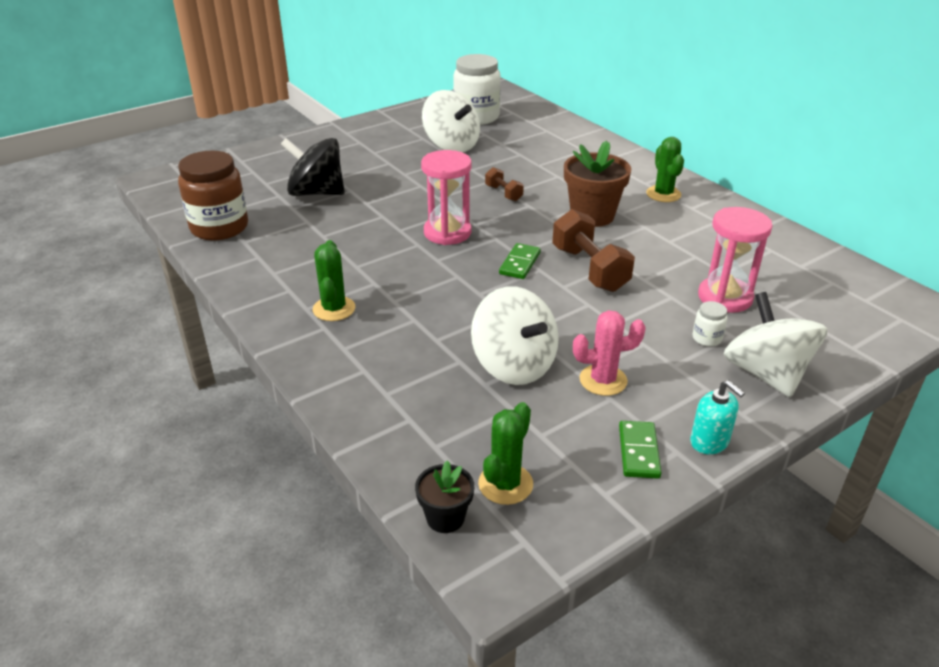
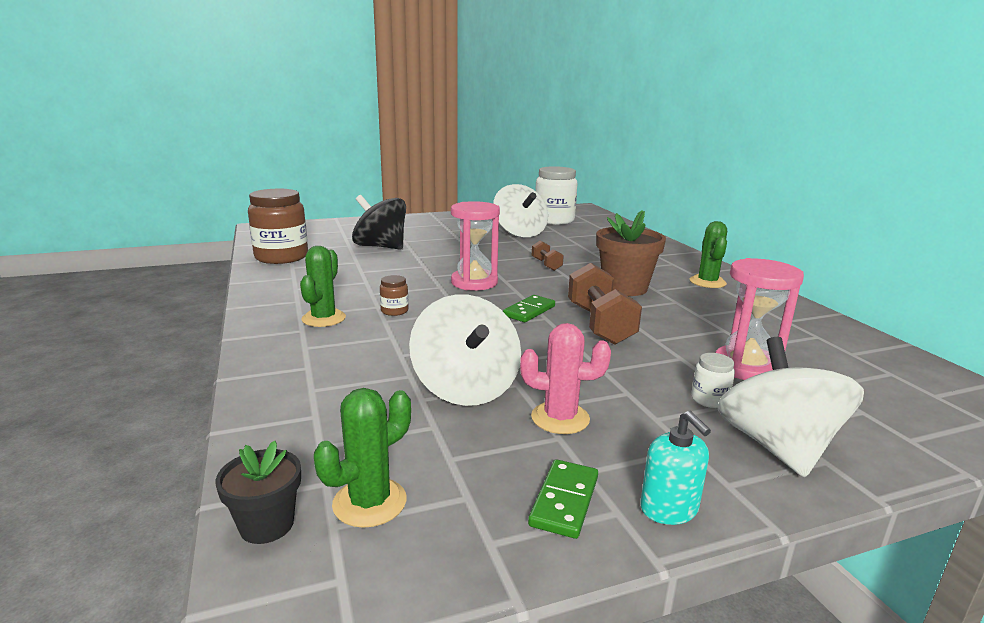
camera: 15 degrees right, 15 degrees down
none -> brown jar [380,275,409,316]

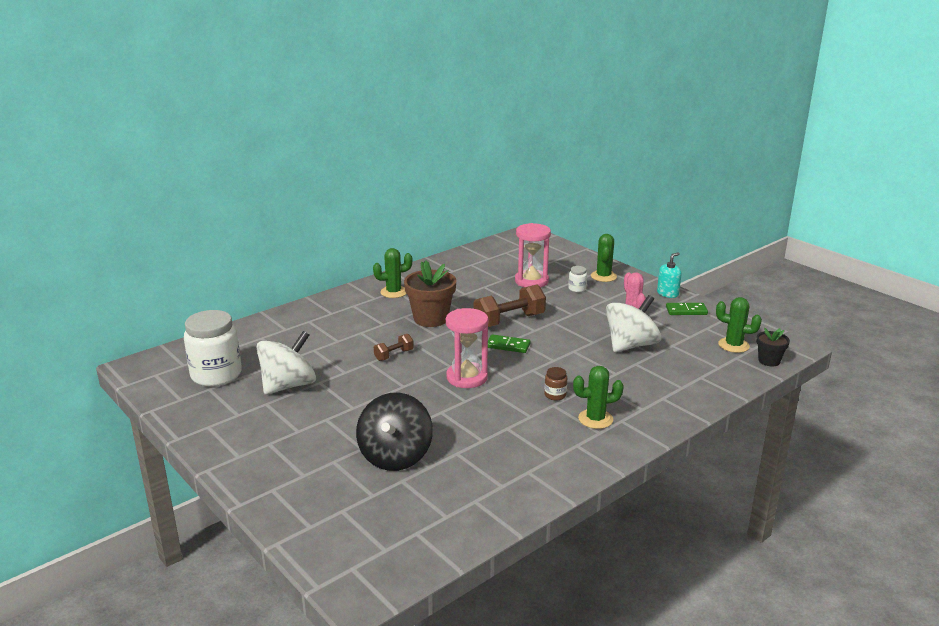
camera: 110 degrees left, 5 degrees up
brown jar [248,189,308,264] -> none
white spinning top [718,337,864,477] -> green cactus [591,234,617,282]

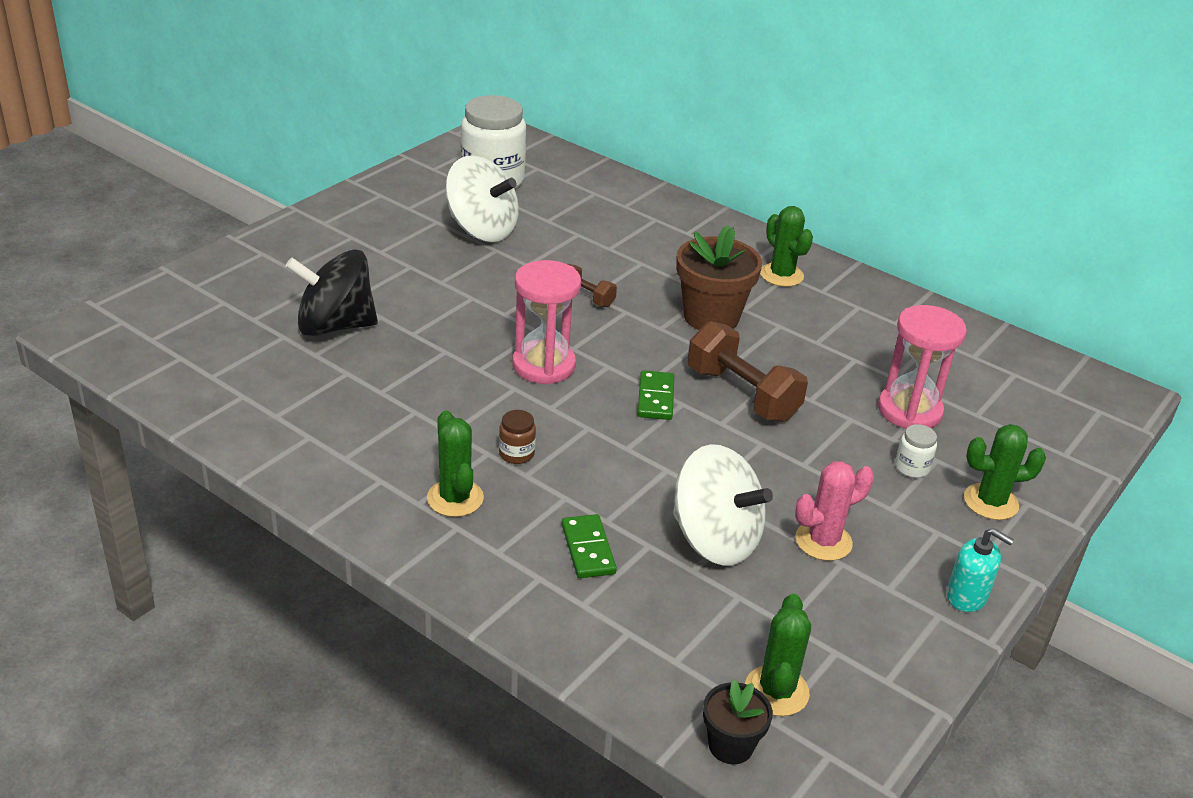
camera: 75 degrees right, 10 degrees up
green domino [666,303,708,315] -> green domino moved to [562,514,617,578]

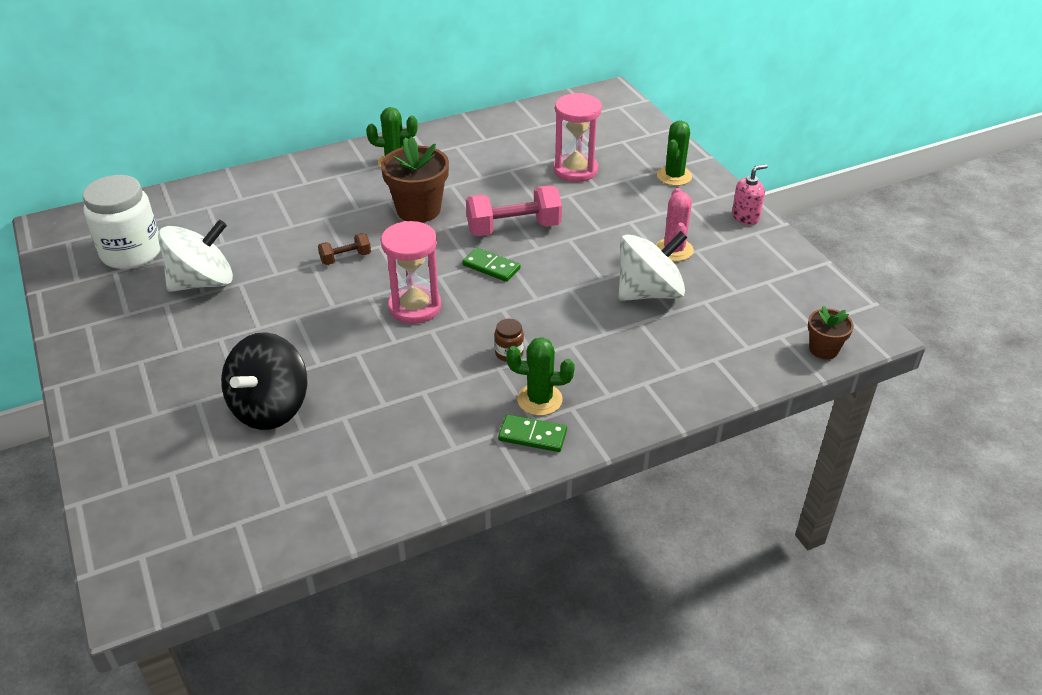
camera: 60 degrees left, 5 degrees up
green domino [562,514,617,578] -> green domino moved to [498,414,567,452]
brown dumbbell [688,321,808,422] -> pink dumbbell [466,185,562,236]
black flower pot [703,679,773,764] -> brown flower pot [808,306,854,359]
green cactus [745,594,811,716] -> none
white jar [895,424,937,478] -> none
turquoise soap dispenser [947,528,1014,612] -> pink soap dispenser [732,164,768,225]

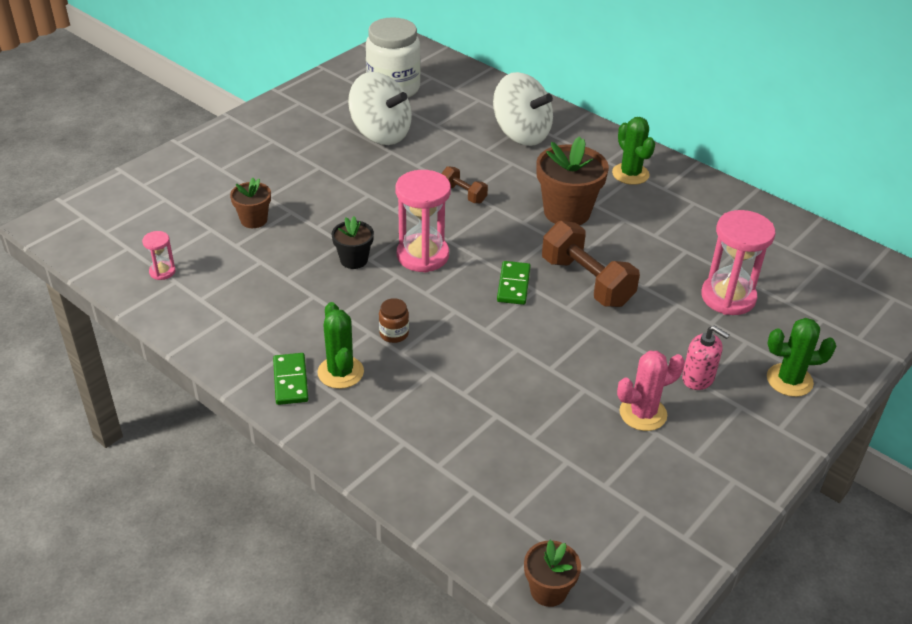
camera: 65 degrees right, 0 degrees up
black spinning top [221,332,308,430] -> brown flower pot [230,178,271,228]
pink dumbbell [466,185,562,236] -> brown dumbbell [542,221,640,307]
white spinning top [618,231,688,301] -> white spinning top moved to [493,72,553,146]
pink soap dispenser [732,164,768,225] -> pink soap dispenser moved to [682,325,730,390]
none -> pink hourglass [142,231,176,280]
none -> black flower pot [332,216,374,269]

